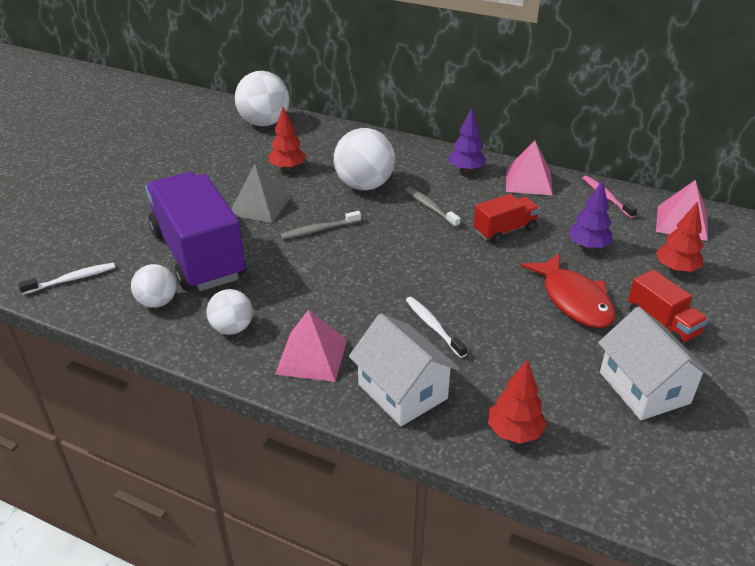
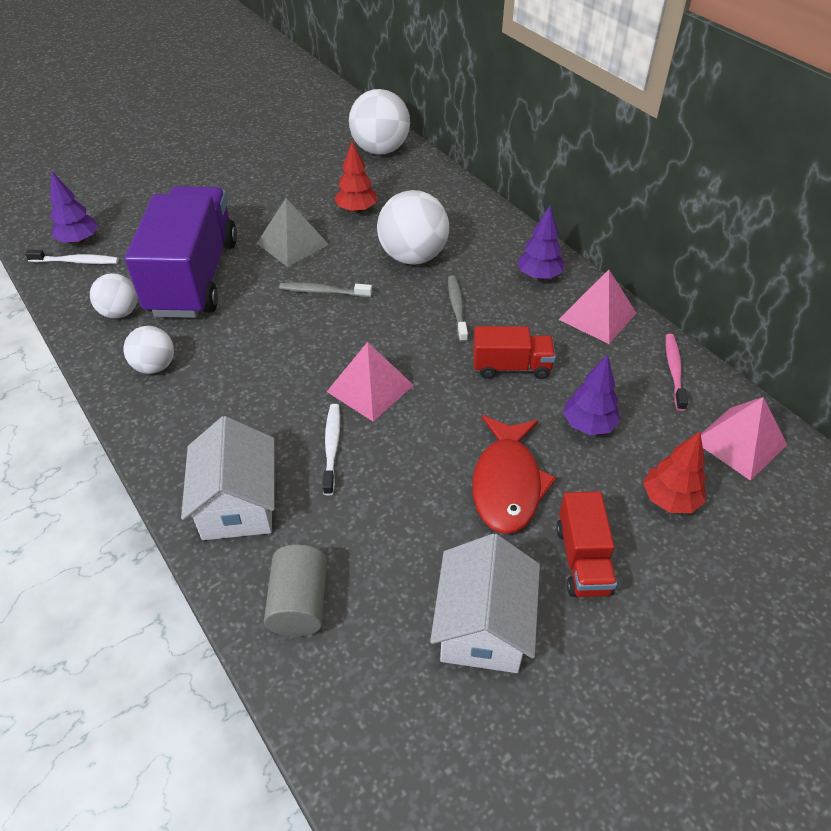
camera: 30 degrees right, 10 degrees up
pink pyramid [275,310,347,382] -> pink pyramid moved to [327,342,414,422]
red tree [488,359,547,444] -> grey cylinder [264,545,327,637]
none -> purple tree [50,170,98,244]

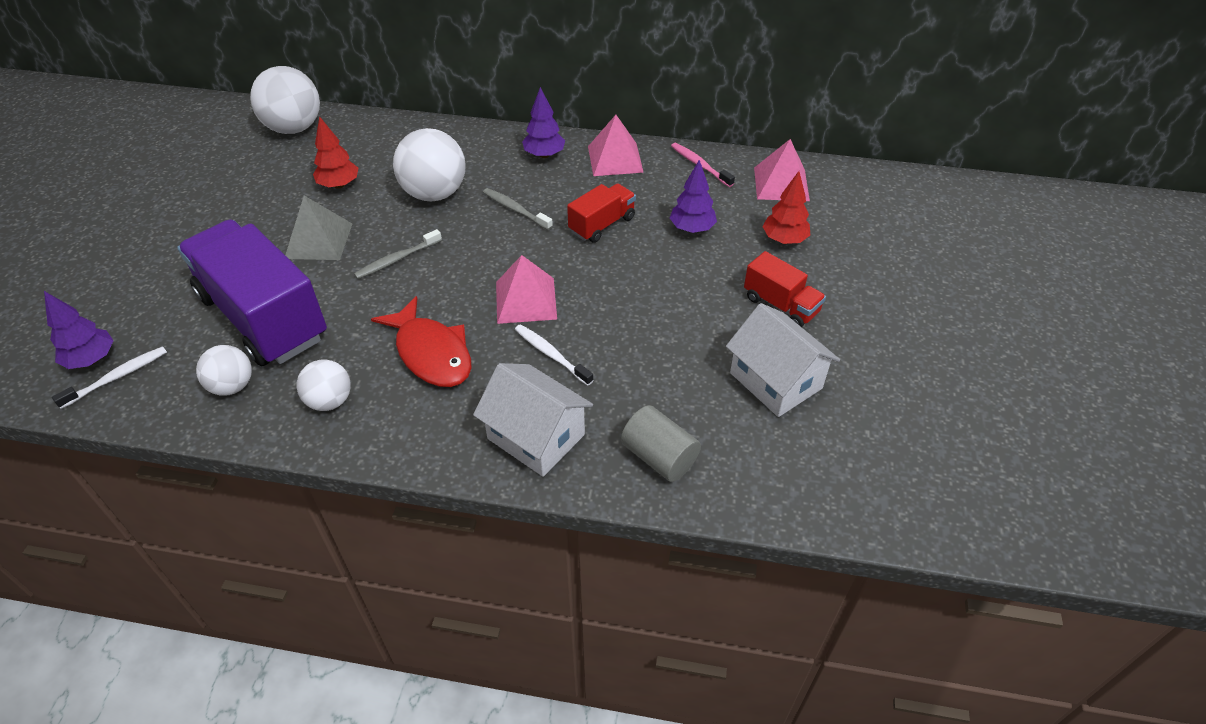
camera: 45 degrees left, 0 degrees up
red fish [472,415,557,534] -> red fish moved to [371,296,472,387]

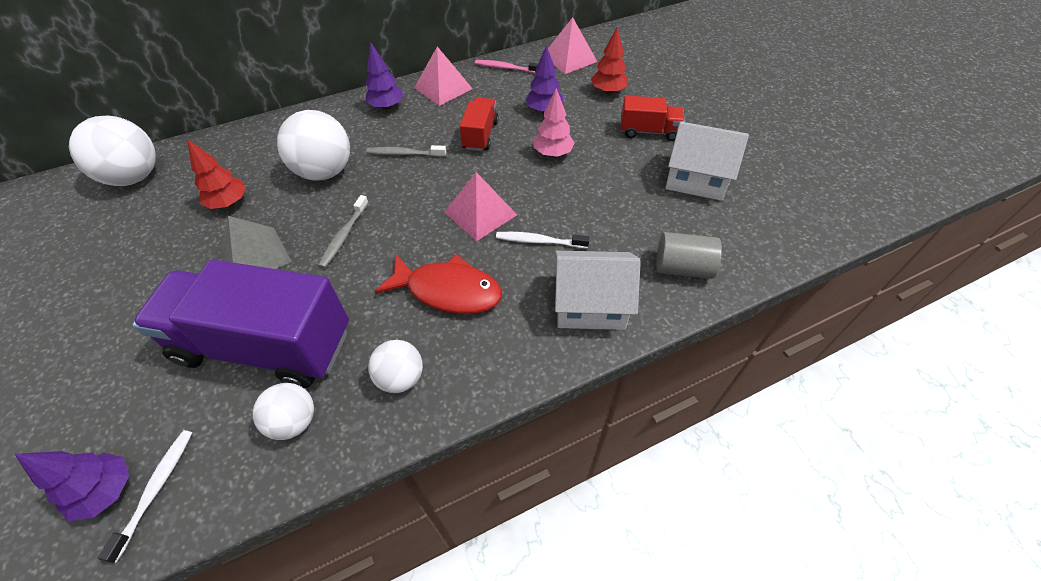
camera: 35 degrees left, 5 degrees up
none -> pink tree [534,88,575,157]

